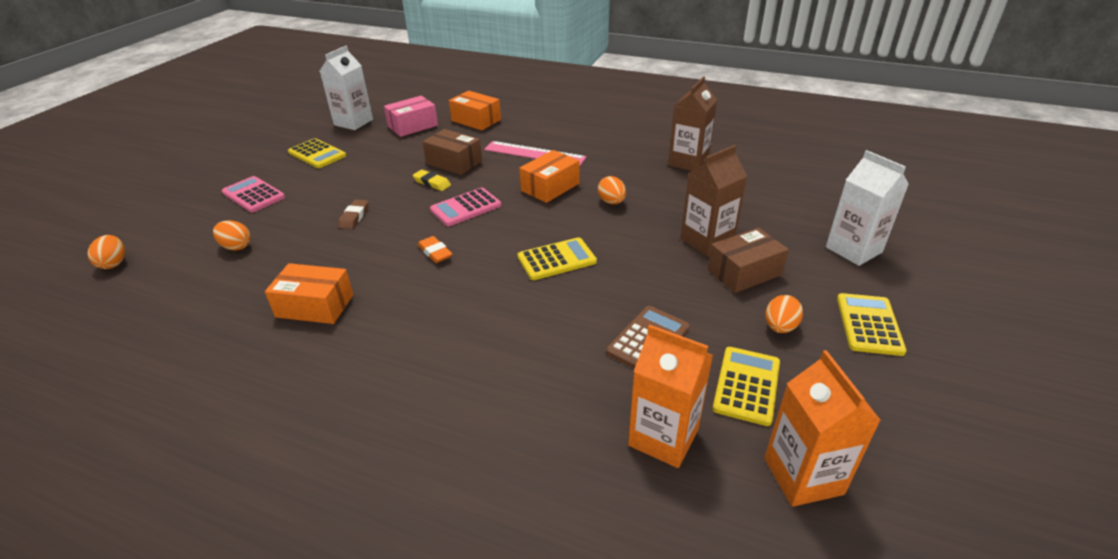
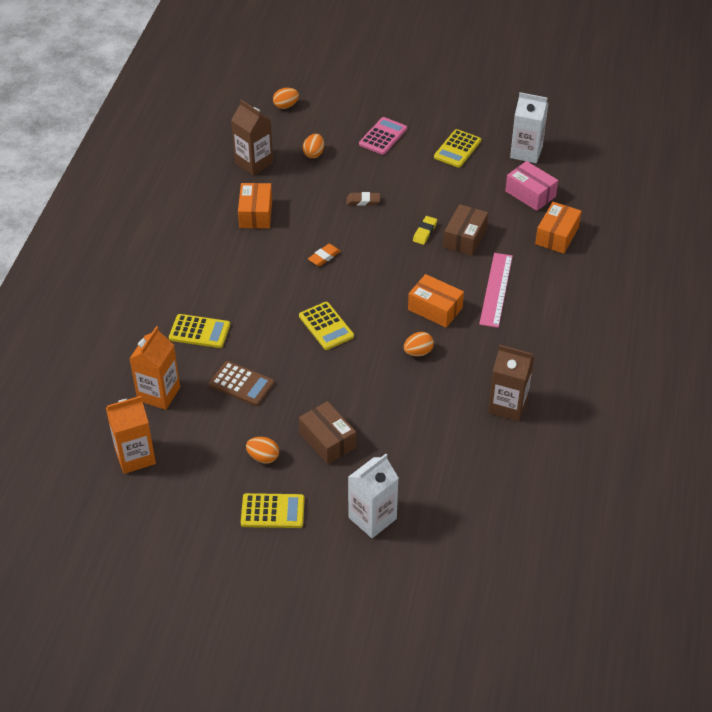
camera: 80 degrees right, 10 degrees up
pink calculator [430,188,501,226] -> none
brown carton [680,145,747,256] -> brown carton moved to [231,100,273,176]
yellow calculator [712,347,780,426] -> yellow calculator moved to [169,314,230,348]

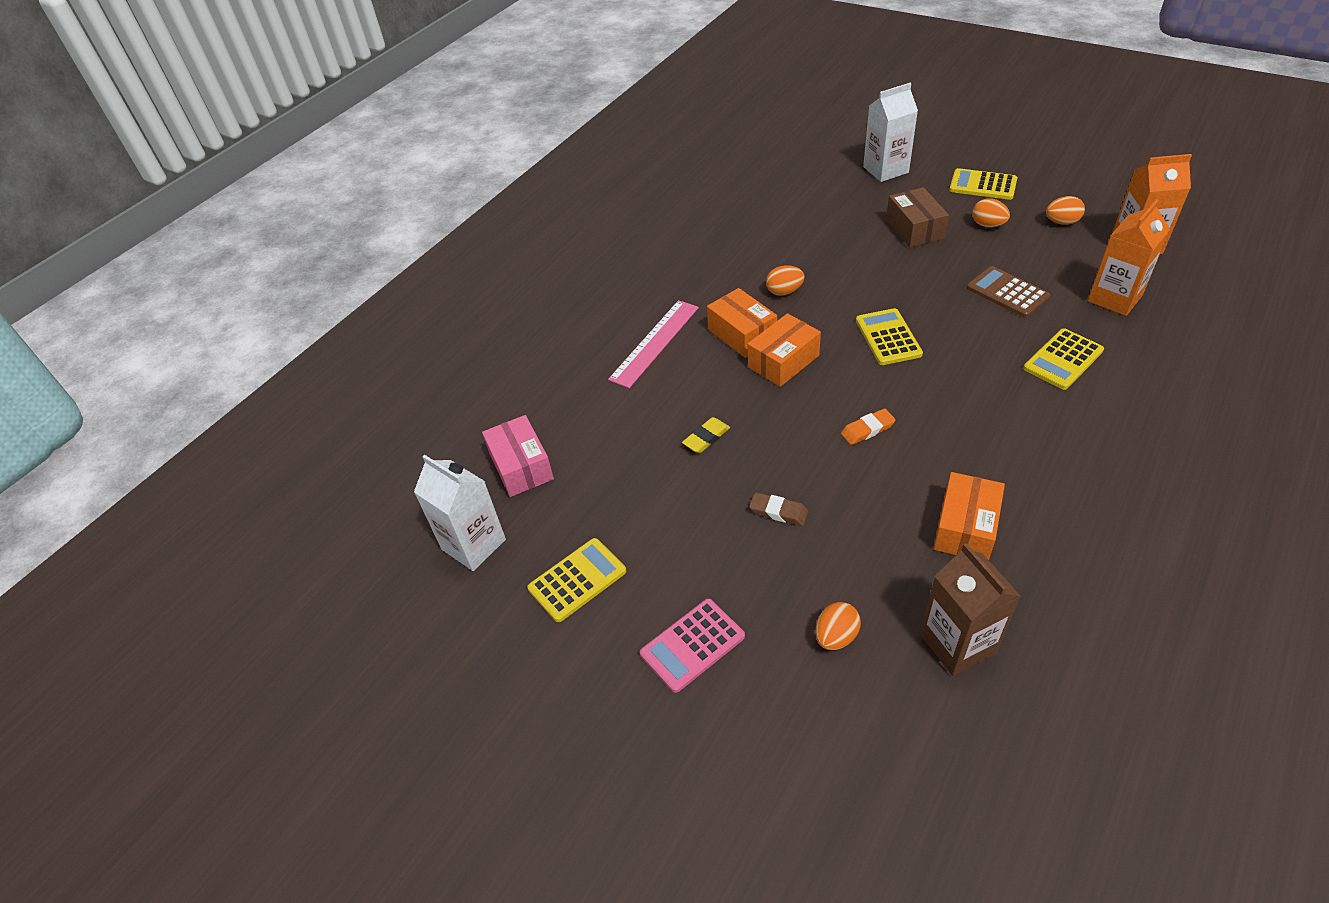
camera: 155 degrees left, 0 degrees up
yellow calculator [169,314,230,348] -> yellow calculator turned 75 degrees counterclockwise [1023,329,1104,390]
orange egg [273,88,299,109] -> orange egg moved to [1046,196,1085,225]
brown box [443,204,488,256] -> none
brown carton [488,345,534,422] -> none
orange box [535,202,582,254] -> orange box moved to [747,313,821,387]

